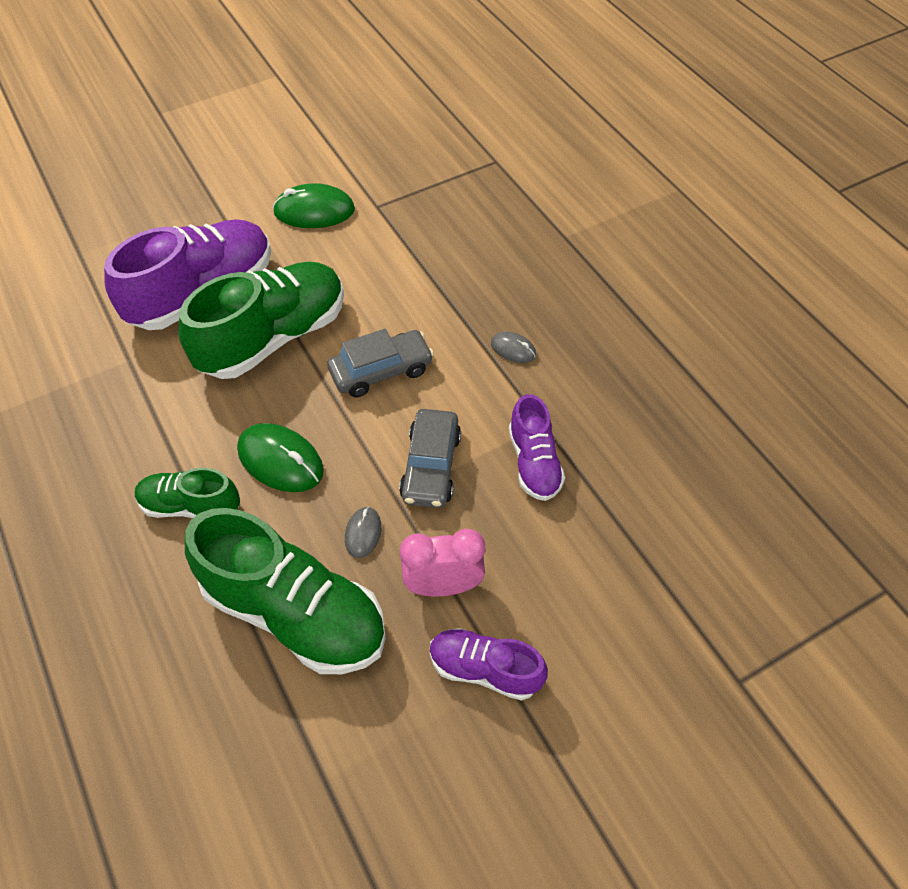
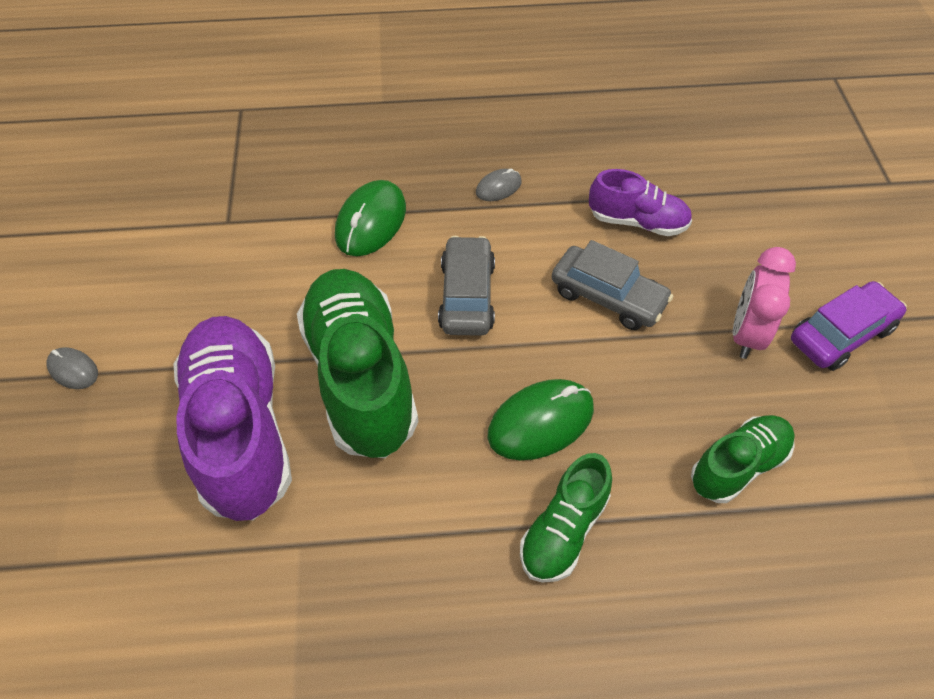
camera: 65 degrees left, 0 degrees up
green shoe [185,508,386,674] -> green shoe [691,415,795,503], size x0.54
green mouse [273,183,355,228] -> green mouse moved to [335,180,406,256]
grey mouse [345,506,382,558] -> grey mouse moved to [47,347,98,389]
purple shoe [430,628,548,701] -> purple car [791,281,907,371]

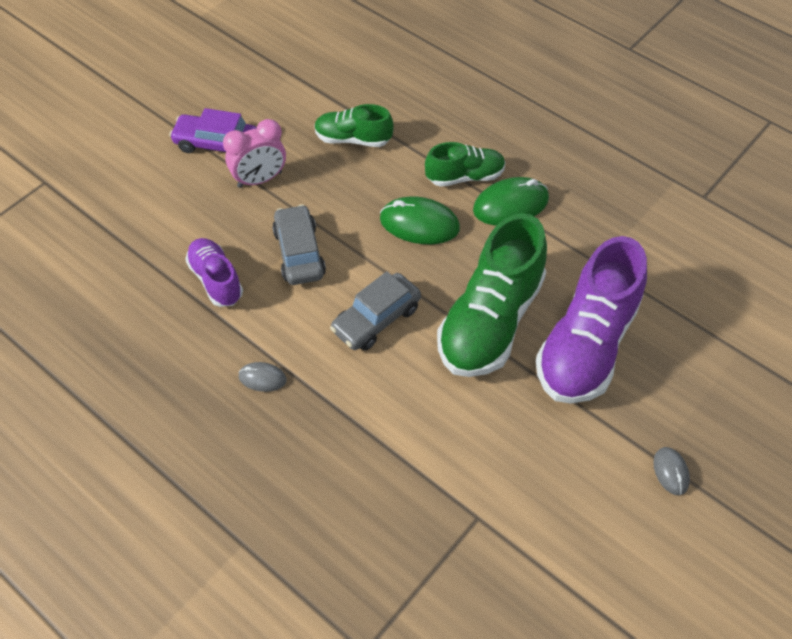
camera: 135 degrees left, 0 degrees up
green mouse [335,180,406,256] -> green mouse moved to [473,177,549,225]

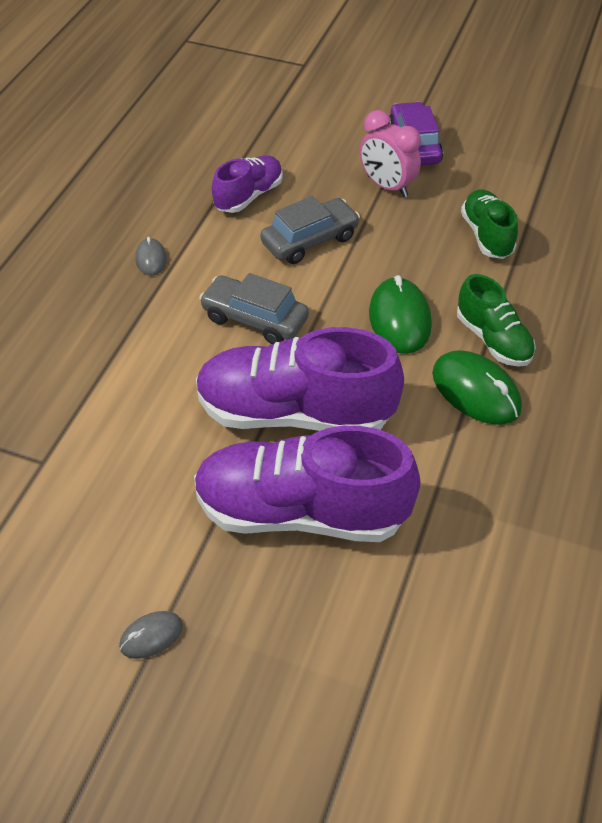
camera: 70 degrees right, 5 degrees down
green shoe [437,213,547,377] -> purple shoe [196,327,404,431]

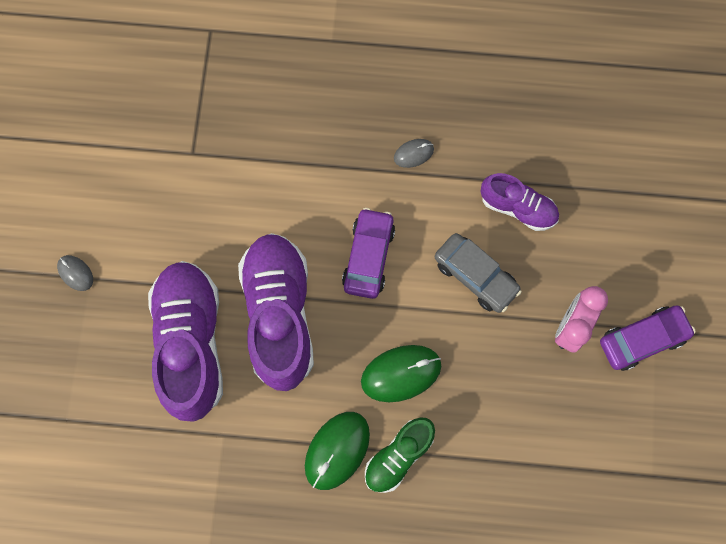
camera: 75 degrees right, 25 degrees up
grey car [199,273,309,344] -> purple car [342,208,395,299]
green shoe [461,190,518,259] -> none

